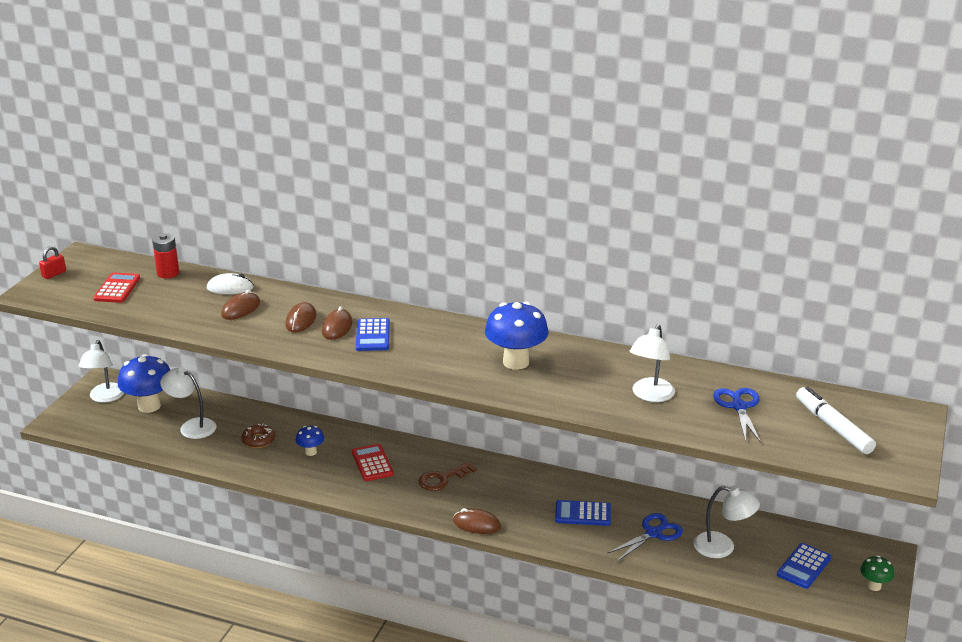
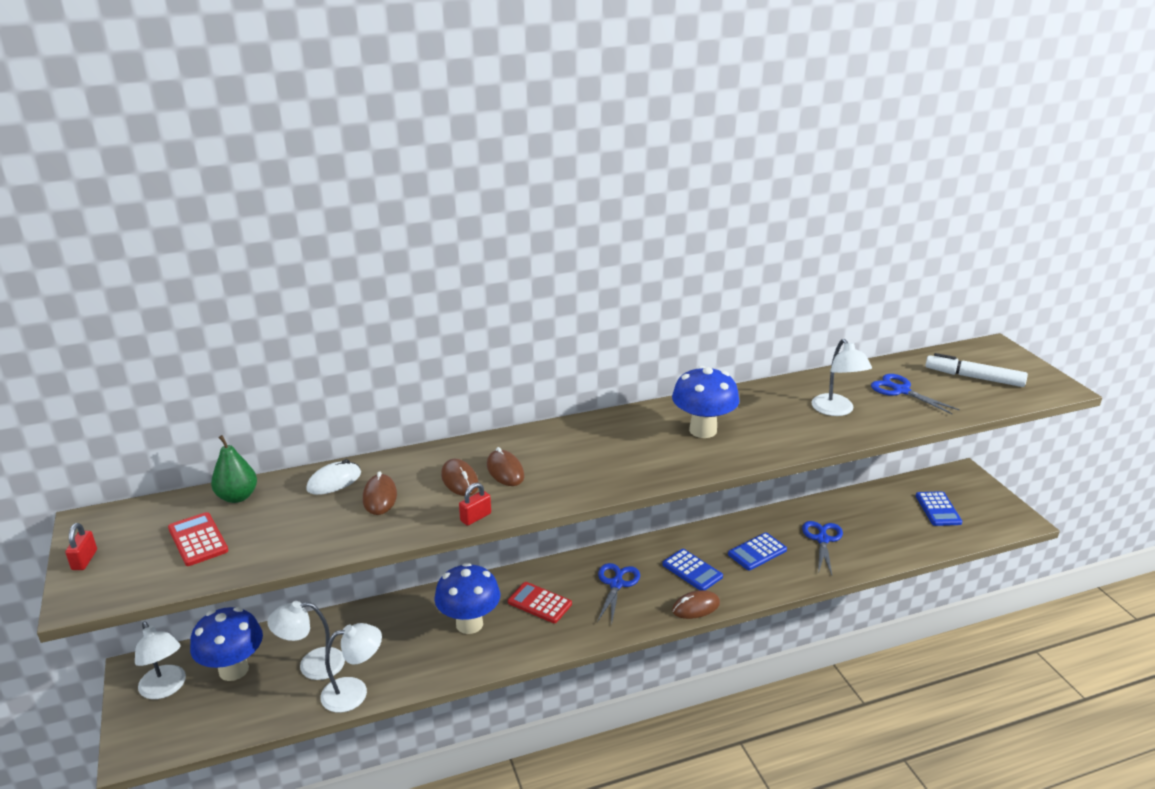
camera: 40 degrees left, 0 degrees up
red battery [152,233,179,278] -> green pear [211,435,257,503]
brown donut [241,424,275,448] -> none
blue mushroom [296,426,324,456] -> blue mushroom [434,563,500,634], size x1.98
blue calculator [356,318,390,351] -> blue calculator moved to [662,549,723,590]
brown key [418,461,477,491] -> blue scissors [597,563,640,624]
white lamp [693,486,760,558] -> white lamp moved to [320,623,382,713]
green mushroom [860,555,894,591] -> none
none -> red padlock [459,483,491,526]

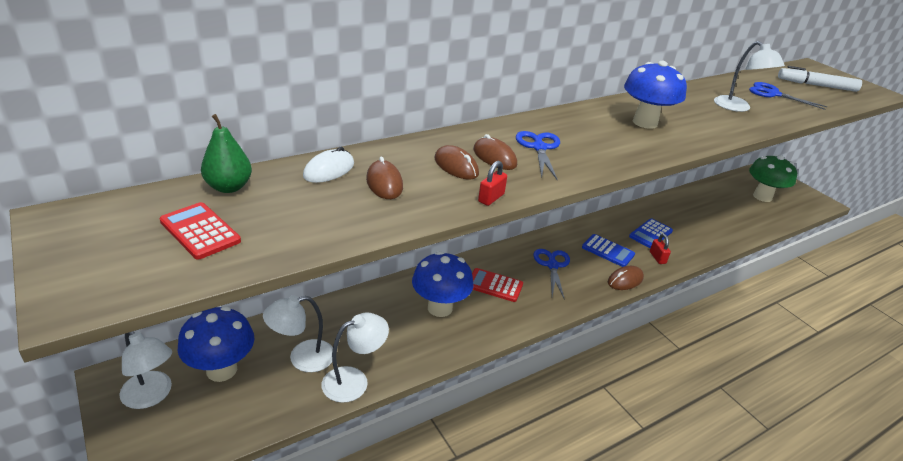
camera: 15 degrees left, 5 degrees up
red padlock [65,523,97,570] -> red padlock moved to [650,234,671,264]
blue scissors [802,521,843,575] -> blue scissors moved to [516,131,560,180]
blue calculator [916,491,962,526] -> green mushroom [749,155,797,202]

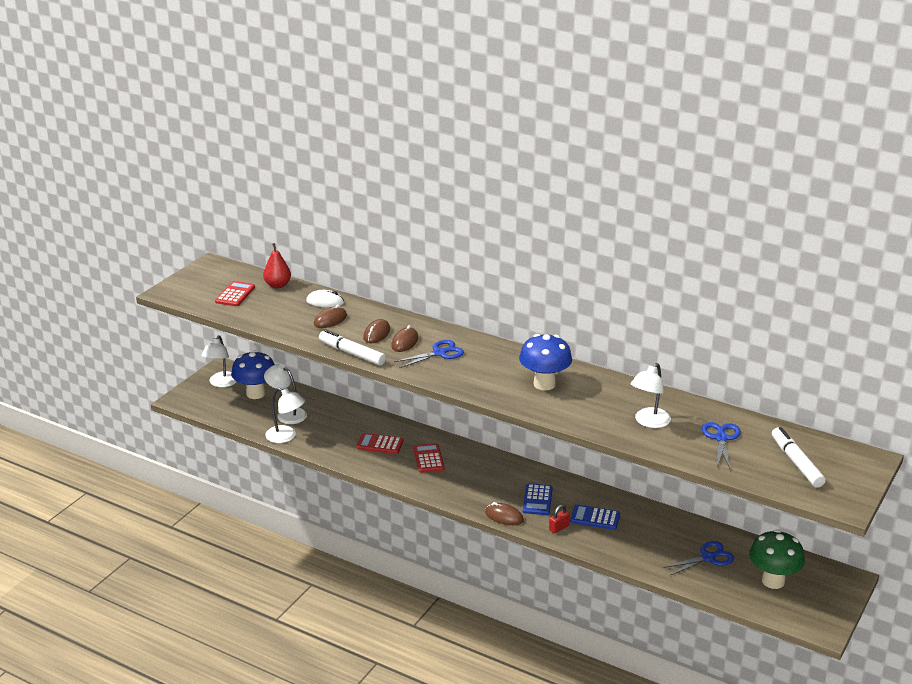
camera: 65 degrees right, 5 degrees down
green pear [201,114,252,193] -> red pear [263,243,291,288]
blue mushroom [412,251,474,317] -> red calculator [356,433,403,454]
red padlock [478,160,507,206] -> white marker [319,330,386,366]
blue scissors [534,249,570,300] -> blue scissors moved to [663,541,734,575]

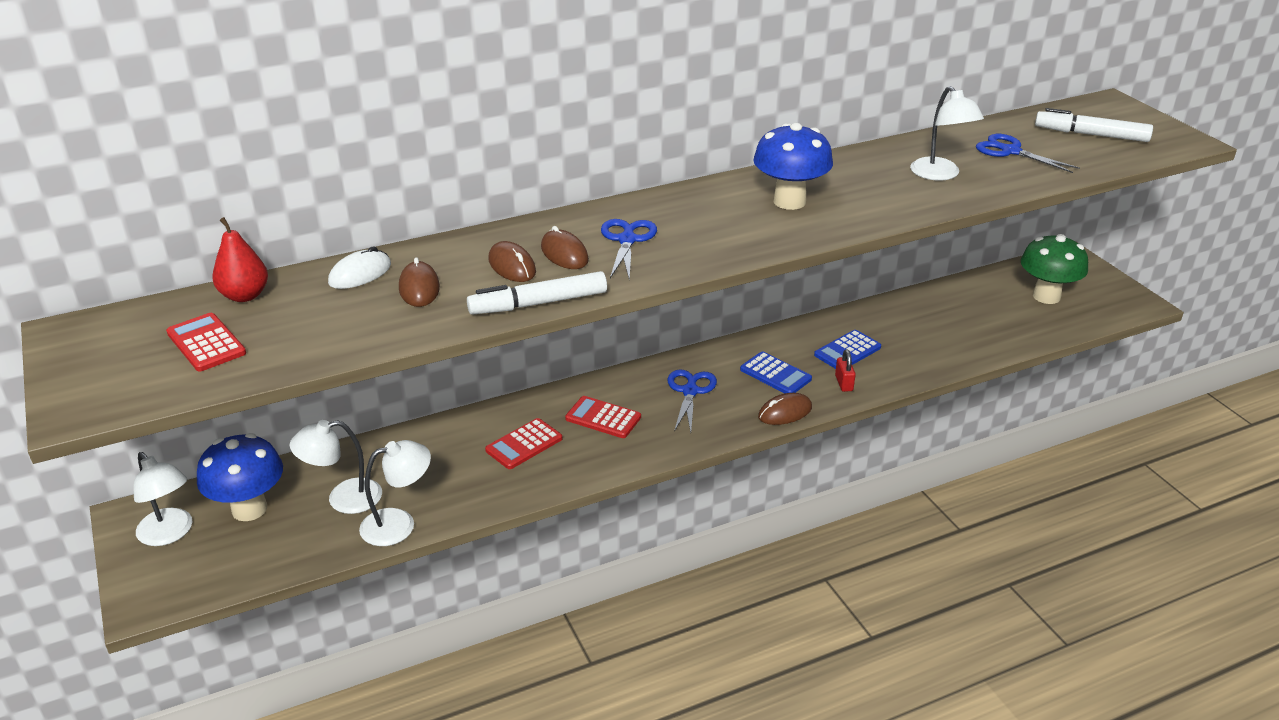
camera: 55 degrees left, 5 degrees up
blue scissors [663,541,734,575] -> blue scissors moved to [667,369,717,432]

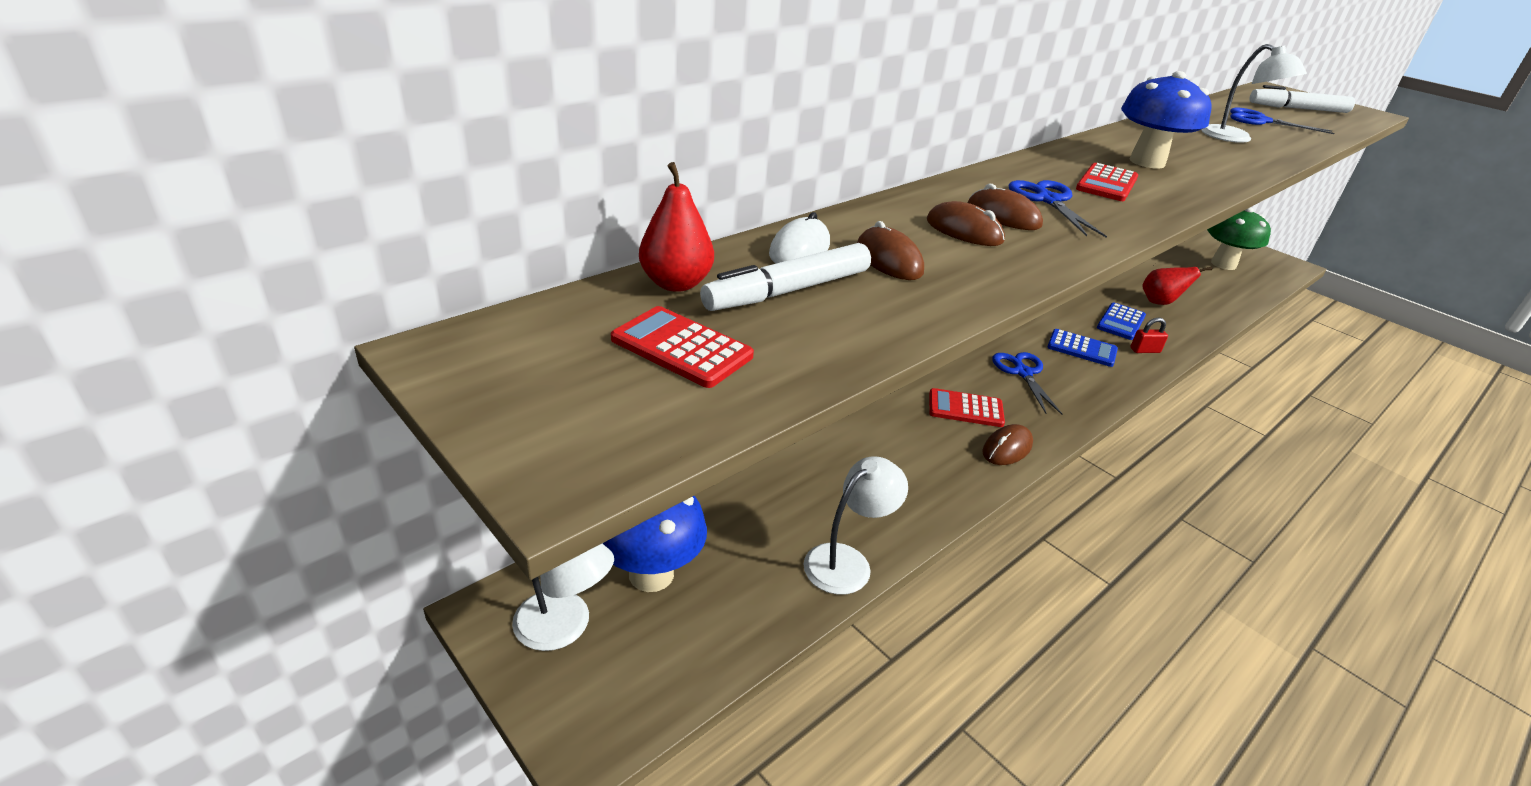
camera: 20 degrees left, 0 degrees up
white lamp [290,420,382,514] -> none
white marker [467,271,607,315] -> white marker moved to [700,243,871,311]
red calculator [485,418,562,469] -> red calculator moved to [1076,163,1138,201]
brown mouse [758,393,812,425] -> brown mouse moved to [982,424,1033,465]
red padlock [835,349,856,392] -> red padlock turned 75 degrees counterclockwise [1130,317,1168,353]
none -> red pear [1142,267,1212,305]

